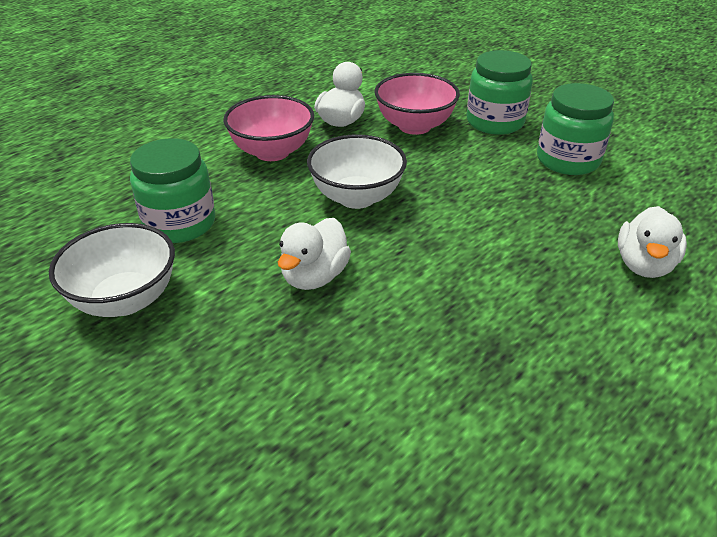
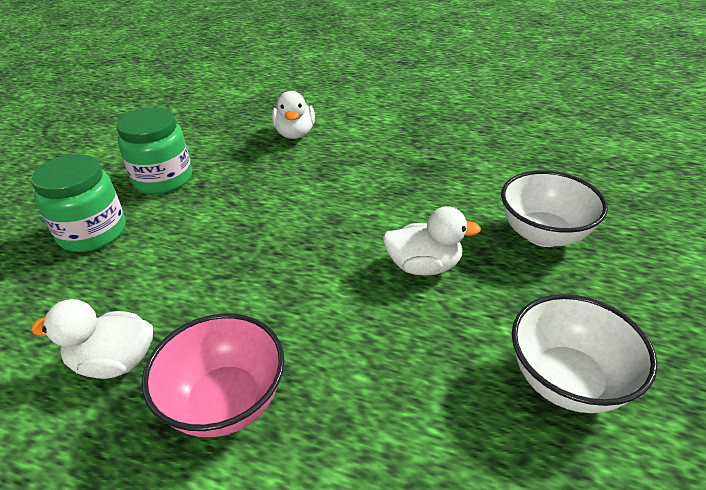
camera: 115 degrees left, 0 degrees up
green jar [130,138,215,243] -> none
white bowl [307,134,407,209] -> white bowl moved to [501,170,608,247]
pink bowl [374,73,460,135] -> none
white duck [618,206,687,278] -> white duck turned 90 degrees clockwise [272,91,315,139]

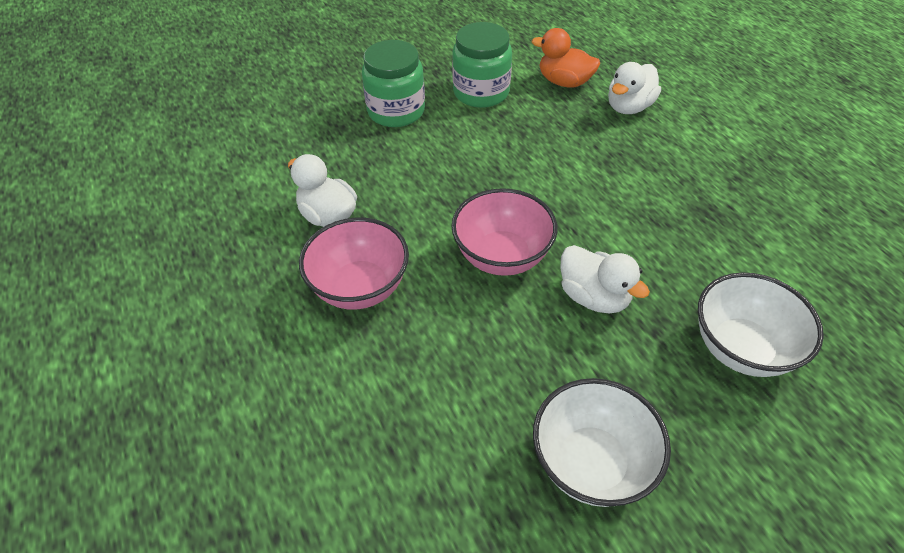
camera: 45 degrees right, 10 degrees up
none -> pink bowl [451,188,557,276]
none -> orange duck [532,28,600,88]

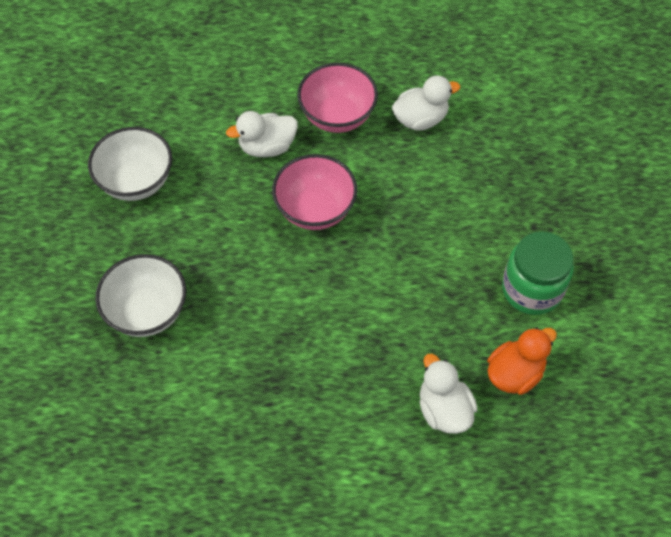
camera: 115 degrees right, 10 degrees up
green jar [362,40,425,127] -> none
white duck [560,245,650,313] -> white duck moved to [226,111,298,157]

